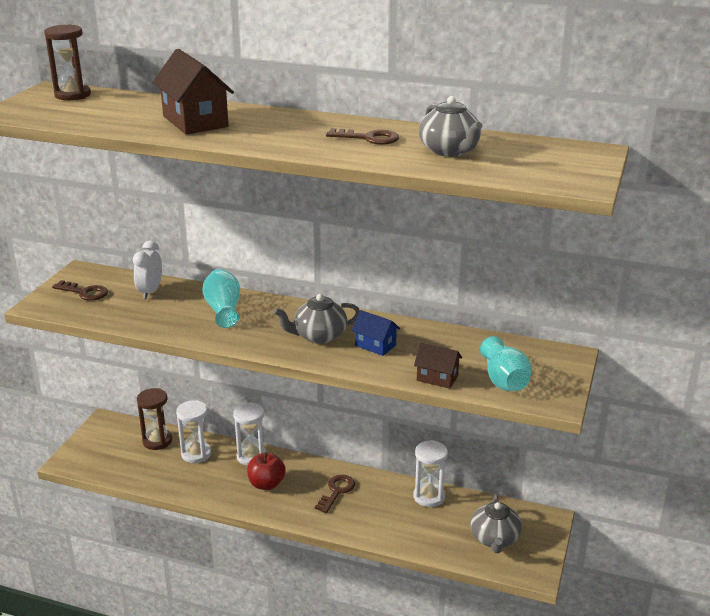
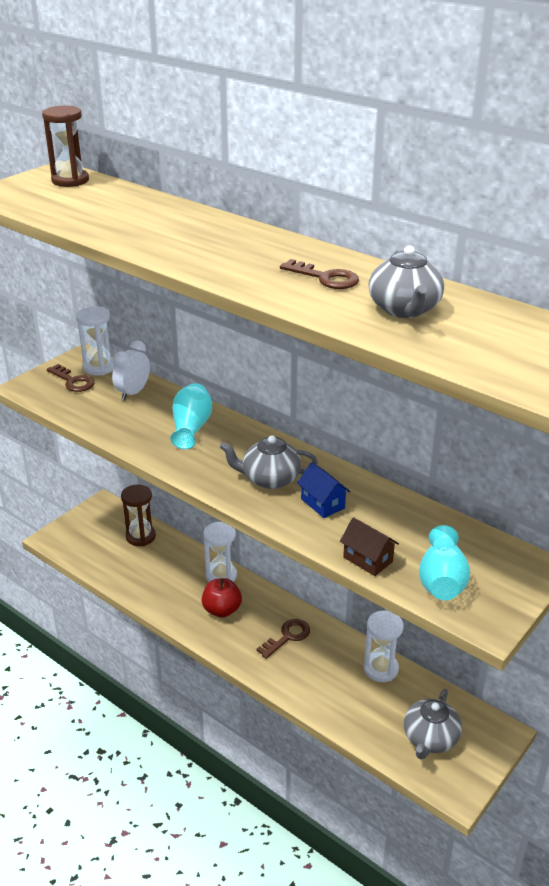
camera: 20 degrees right, 5 degrees up
brown house [152,49,234,135] -> none
white hourglass [176,400,211,463] -> white hourglass moved to [76,306,114,375]

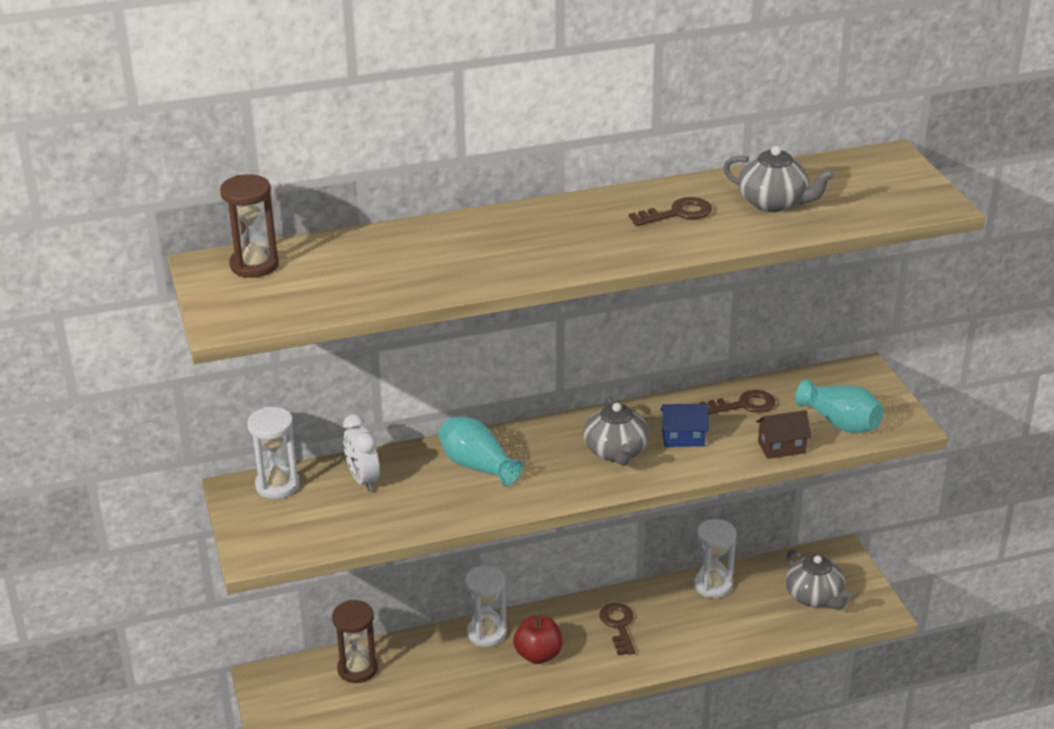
camera: 55 degrees left, 0 degrees up
brown key [47,364,94,392] -> brown key moved to [699,390,775,414]
grey teapot [220,435,318,489] -> grey teapot turned 45 degrees counterclockwise [583,396,649,466]

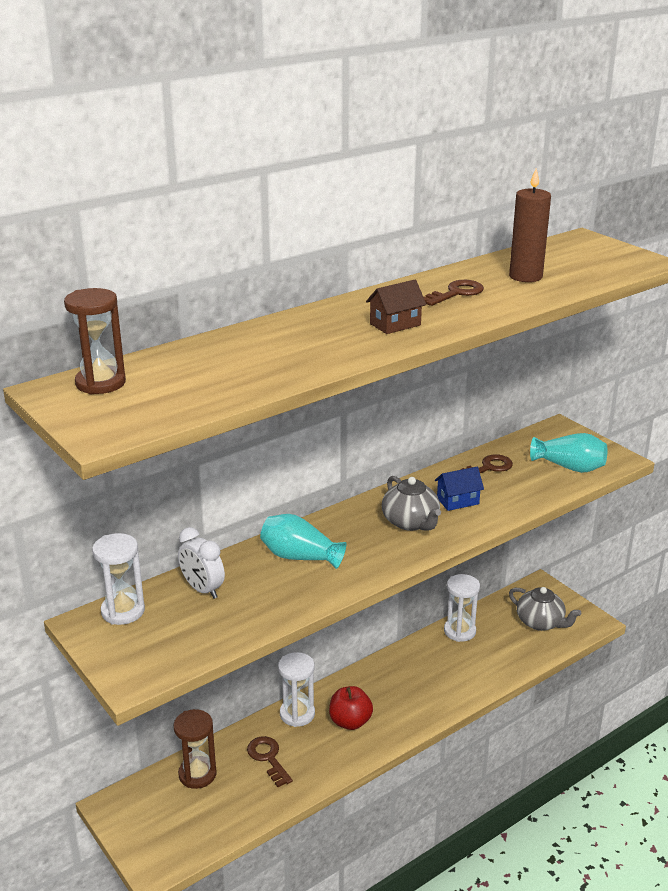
camera: 20 degrees left, 5 degrees down
brown key [599,603,635,655] -> brown key moved to [247,736,293,787]
grey teapot [723,146,834,212] -> brown candle [509,168,551,282]
brown house [756,410,811,459] -> brown house moved to [366,280,426,334]

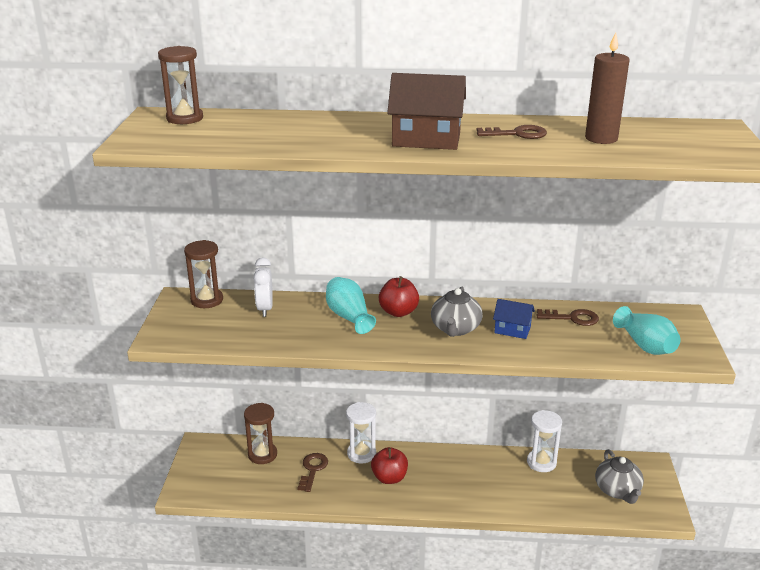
camera: 40 degrees right, 0 degrees up
white hourglass [92,533,145,625] -> brown hourglass [184,240,223,308]
brown house [366,280,426,334] -> brown house [387,73,466,150], size x1.76
none -> red apple [379,276,419,317]

